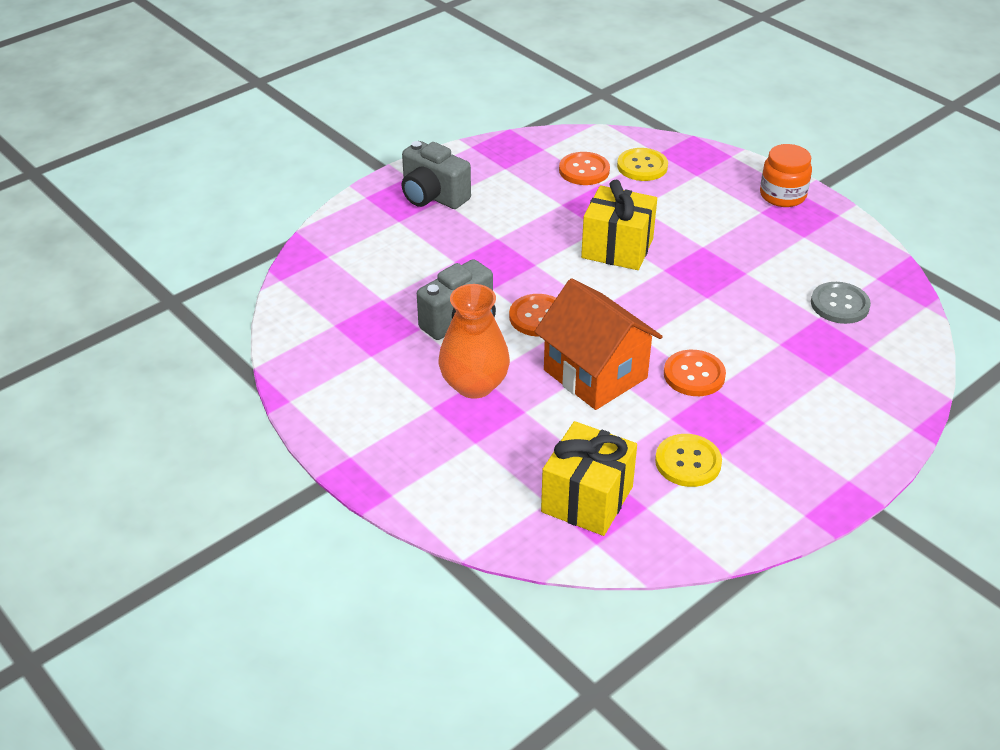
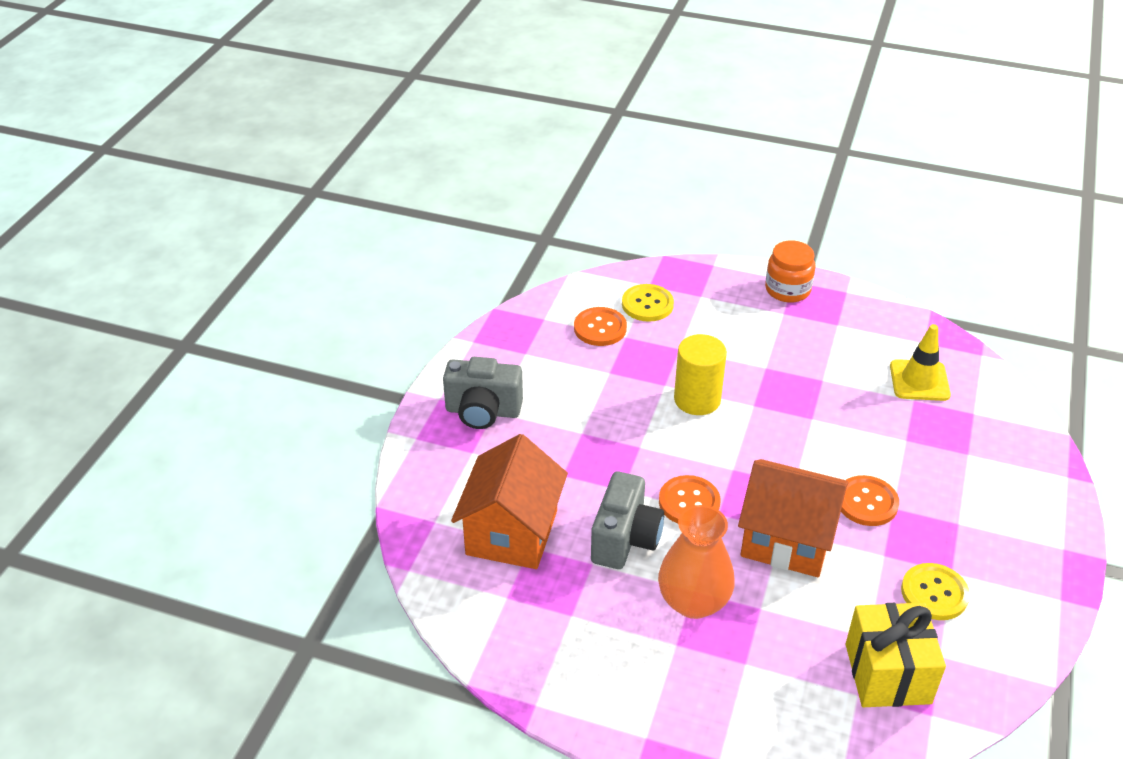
camera: 30 degrees left, 0 degrees up
yellow gift [581,180,657,270] -> yellow cylinder [674,334,727,415]
grey button [811,282,871,324] -> yellow traffic cone [890,324,951,401]
none -> orange house [451,434,568,569]

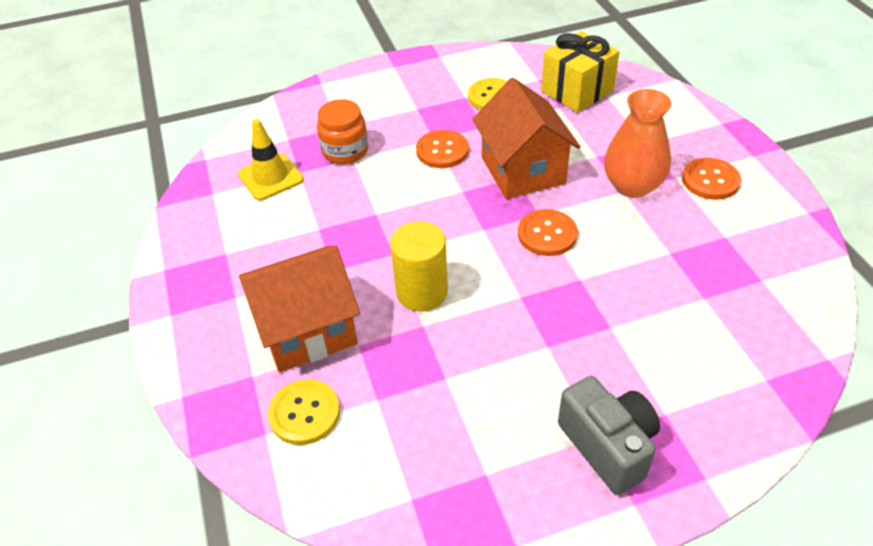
camera: 125 degrees left, 5 degrees up
orange house [451,434,568,569] -> orange house moved to [239,246,360,372]
orange button [574,307,627,346] -> orange button moved to [682,158,741,200]
grey camera [591,471,664,569] -> none
orange jar [765,240,815,303] -> orange jar moved to [317,99,368,164]

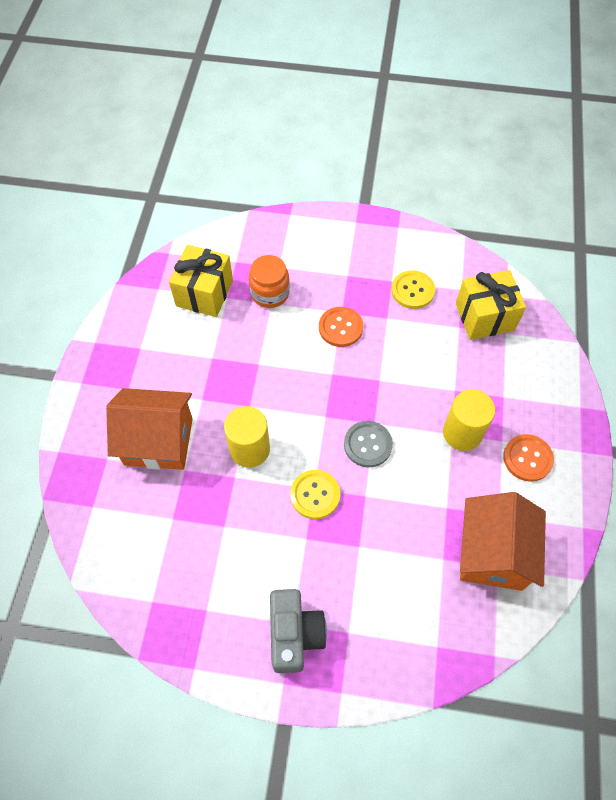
camera: 25 degrees right, 15 degrees up
yellow traffic cone [238,119,304,200] -> yellow gift [169,245,233,317]
yellow button [268,380,340,445] -> yellow button moved to [290,470,340,519]
orange house [472,78,581,199] -> orange house moved to [460,492,546,591]
orange button [518,209,578,256] -> grey button [344,421,393,467]
orange vase [604,89,672,198] -> yellow cylinder [443,389,495,451]

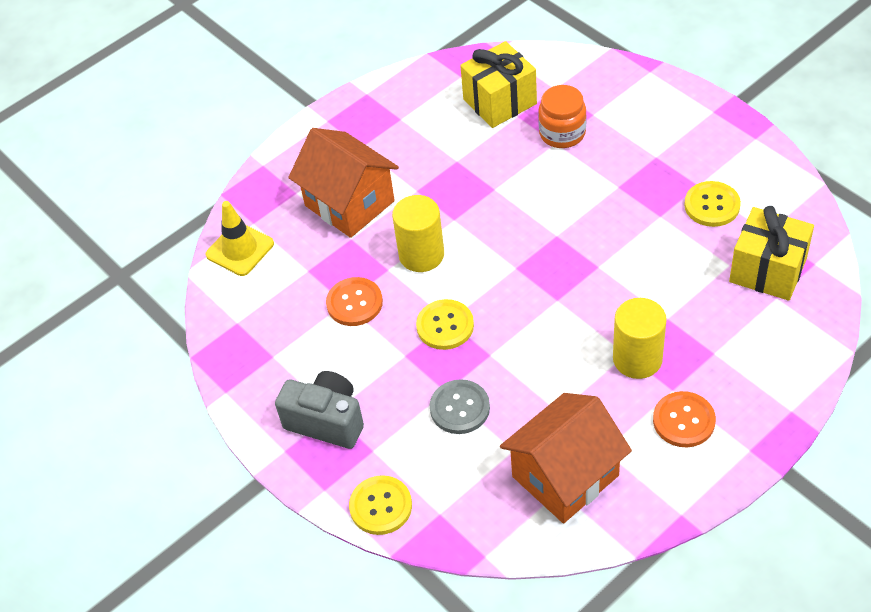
camera: 45 degrees right, 10 degrees down
grey camera [270,589,327,673] -> grey camera turned 105 degrees counterclockwise [275,371,364,449]
orange button [319,307,363,347] -> orange button moved to [326,277,383,326]
grey button [344,421,393,467] -> grey button moved to [430,379,490,434]
none -> yellow traffic cone [206,201,274,276]
none -> yellow button [349,475,412,535]

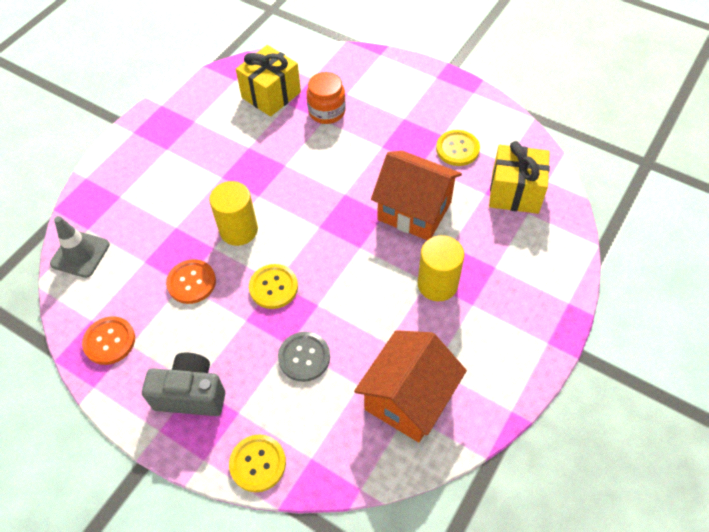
camera: 20 degrees left, 5 degrees up
yellow traffic cone [206,201,274,276] -> grey traffic cone [50,216,110,278]
orange house [288,128,399,238] -> orange house moved to [371,151,462,240]
orange button [653,391,716,447] -> orange button moved to [82,316,135,365]

